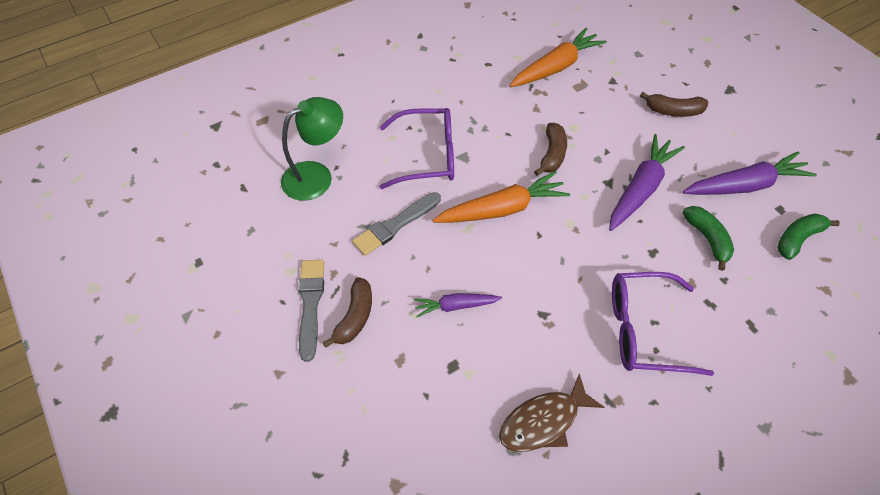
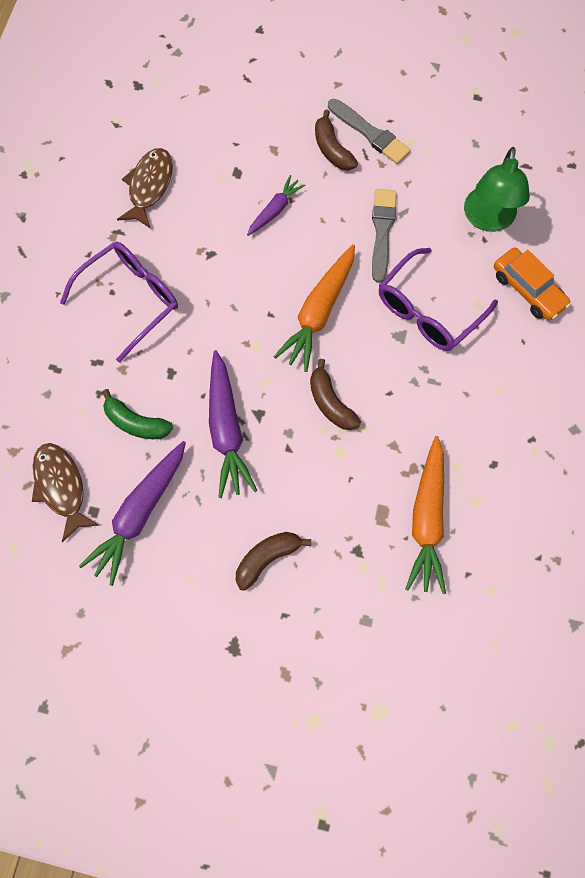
camera: 135 degrees right, 15 degrees up
green banana [777,214,840,260] -> brown fish [32,443,98,542]
none -> orange car [494,248,571,320]

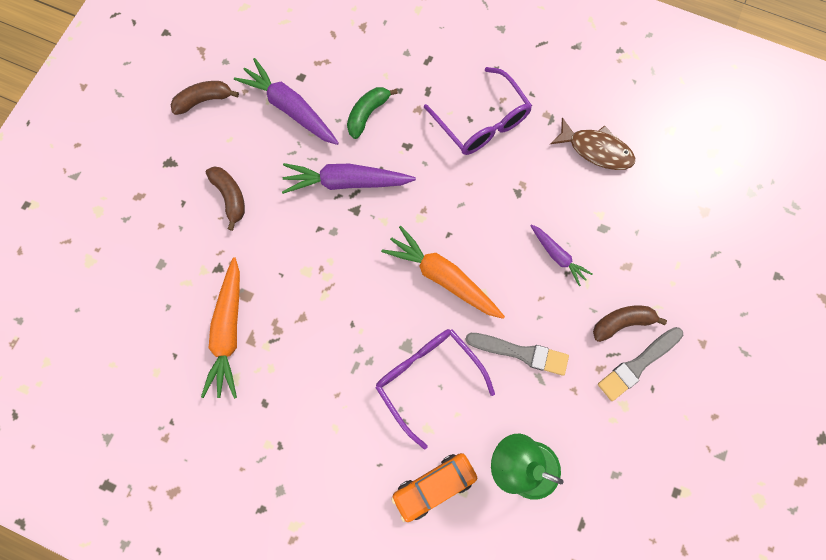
camera: 100 degrees right, 5 degrees up
brown fish [32,443,98,542] -> none
brown banana [310,359,361,430] -> brown banana moved to [171,81,239,115]
orange carrot [405,436,446,594] -> orange carrot turned 105 degrees counterclockwise [201,257,240,399]

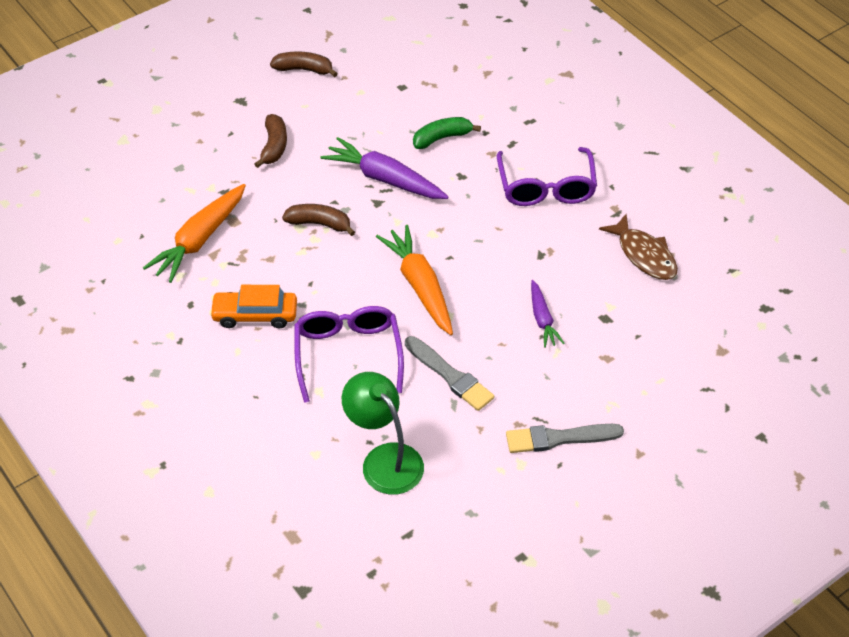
camera: 30 degrees right, 25 degrees down
purple carrot [234,58,339,145] -> none
orange car [391,453,477,522] -> orange car moved to [209,285,297,328]
brown banana [593,306,667,342] -> brown banana moved to [282,204,355,236]

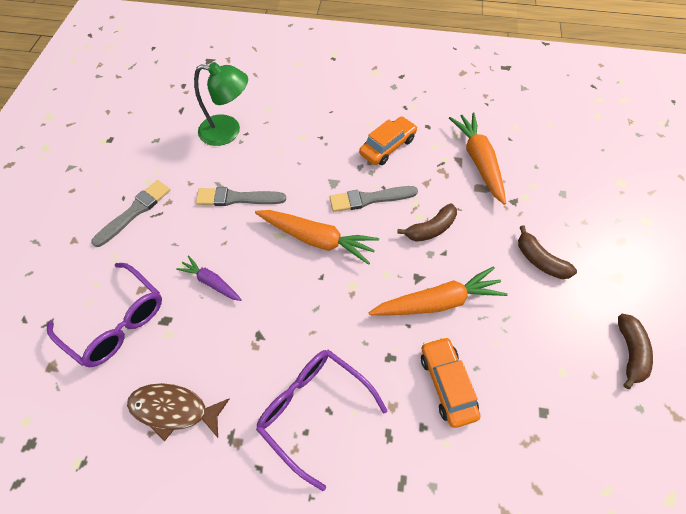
camera: 135 degrees right, 10 degrees up
brown banana [270,51,338,77] -> brown banana turned 45 degrees counterclockwise [618,314,653,389]
purple glasses [294,306,404,403] -> purple glasses moved to [47,263,162,367]
purple carrot [321,137,449,199] -> orange carrot [369,266,508,316]
green banana [413,117,481,149] -> orange car [421,336,481,428]
none -> grey brush [329,186,418,212]

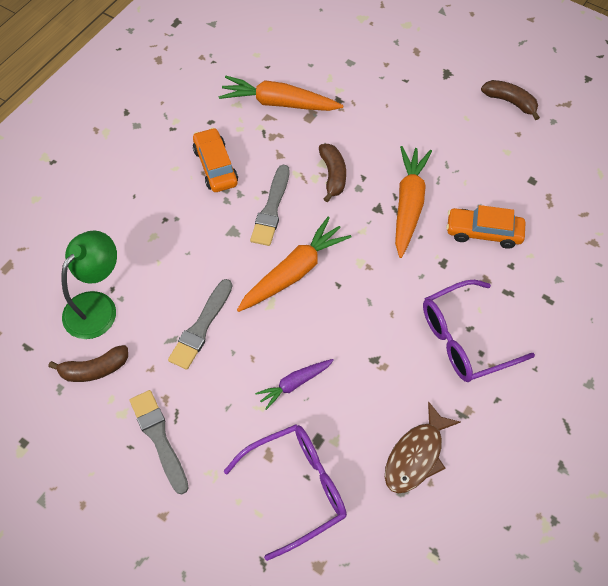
camera: 65 degrees left, 0 degrees up
brown banana [518,226,577,279] -> brown banana moved to [48,345,128,382]

